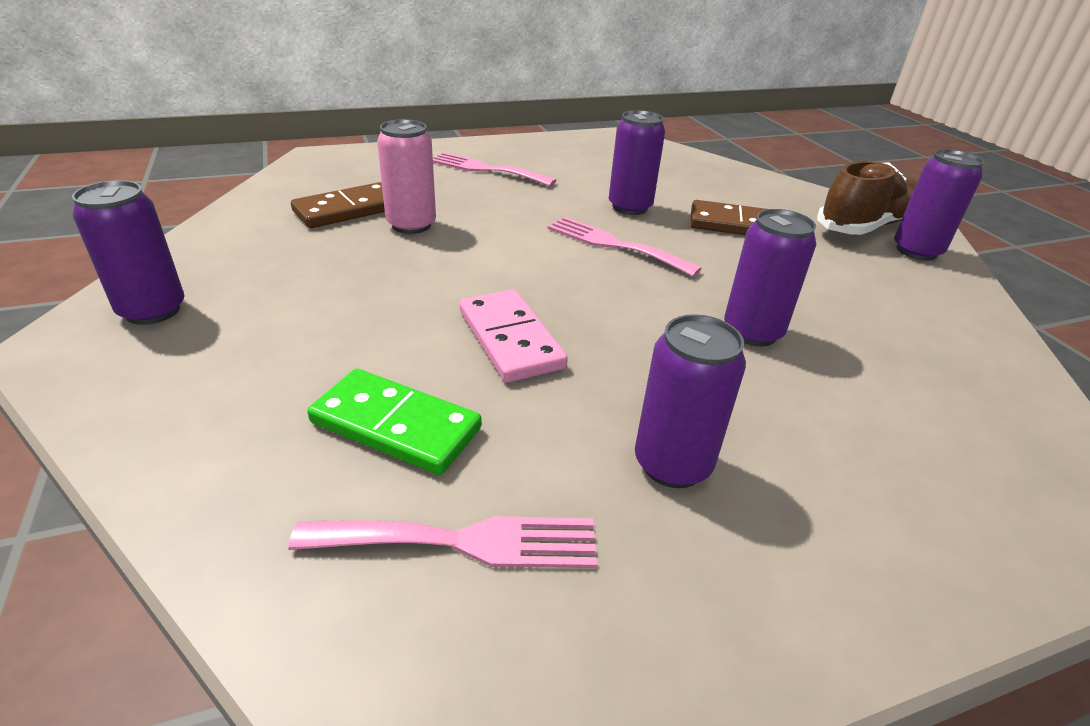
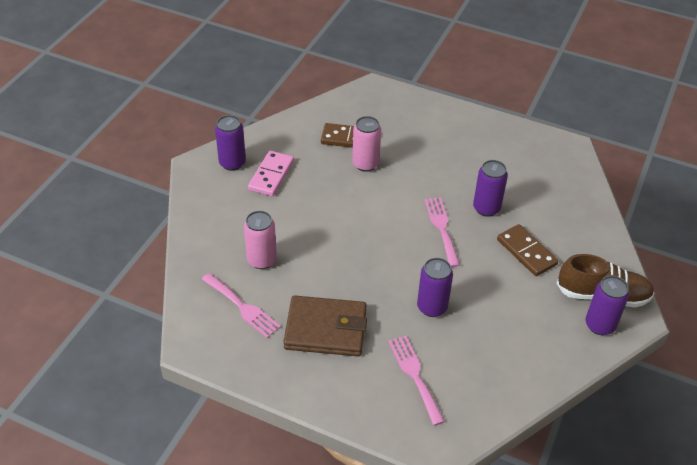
camera: 45 degrees right, 10 degrees up
green domino [307,369,482,475] -> pink can [244,211,277,269]
pink fork [433,152,556,186] -> pink fork moved to [388,336,445,426]
pink domino [460,290,568,383] -> pink domino moved to [248,151,294,196]
purple can [635,314,746,488] -> brown wallet [283,295,367,356]

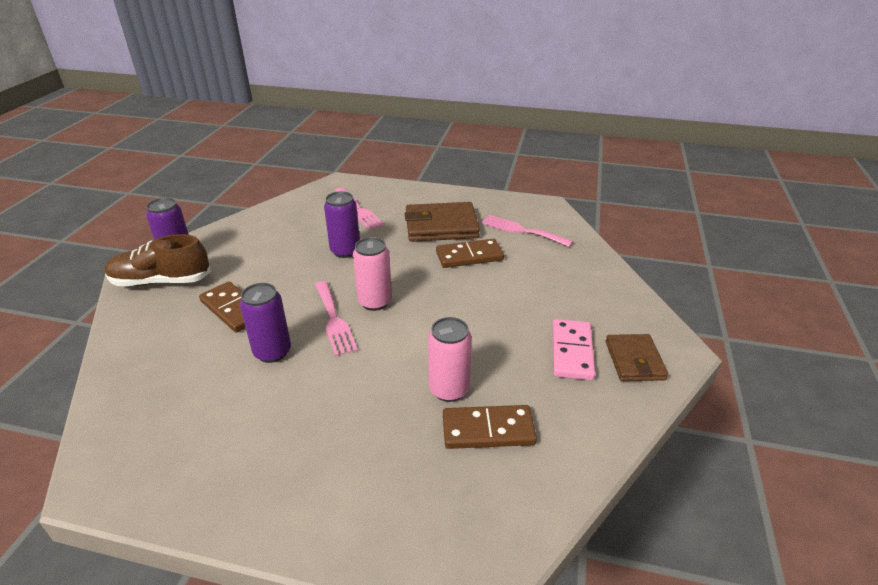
camera: 170 degrees right, 10 degrees down
purple can [215,115,246,171] -> brown wallet [606,334,668,381]
pink can [244,211,277,269] -> pink can moved to [353,237,392,311]
none -> brown domino [436,239,504,268]

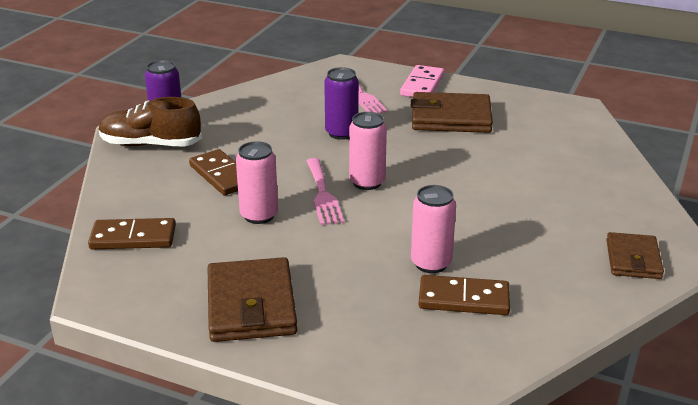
camera: 10 degrees right, 5 degrees down
purple can [240,283,291,363] -> pink can [236,141,278,224]
brown domino [436,239,504,268] -> brown domino moved to [88,218,176,250]
pink fork [481,215,573,247] -> none
pink domino [552,319,595,380] -> pink domino moved to [400,65,444,97]
none -> brown wallet [208,257,297,342]

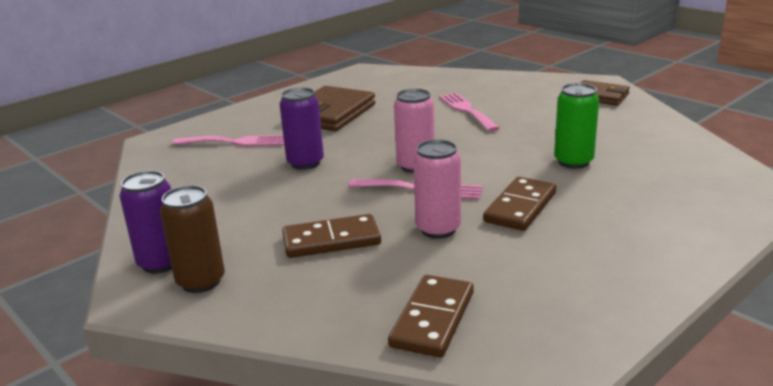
camera: 65 degrees left, 5 degrees down
brown shoe [99,97,202,147] -> brown can [160,185,225,293]
brown wallet [208,257,297,342] -> none
pink domino [400,65,444,97] -> none
pink can [411,185,456,273] -> green can [554,83,599,168]
brown domino [419,275,510,315] -> brown domino moved to [483,177,556,231]
none -> pink fork [439,93,500,132]

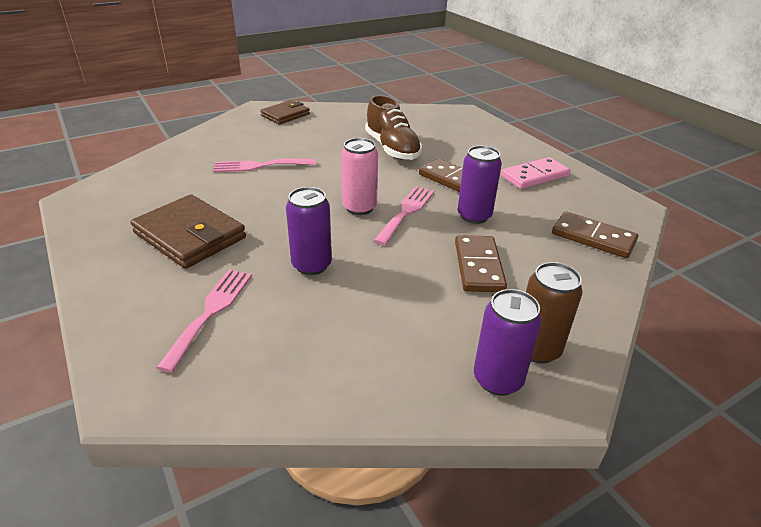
camera: 80 degrees left, 10 degrees up
pink can [413,139,461,238] -> purple can [458,146,502,224]
green can [554,83,599,168] -> brown shoe [365,95,422,160]
none -> pink domino [501,157,570,189]

